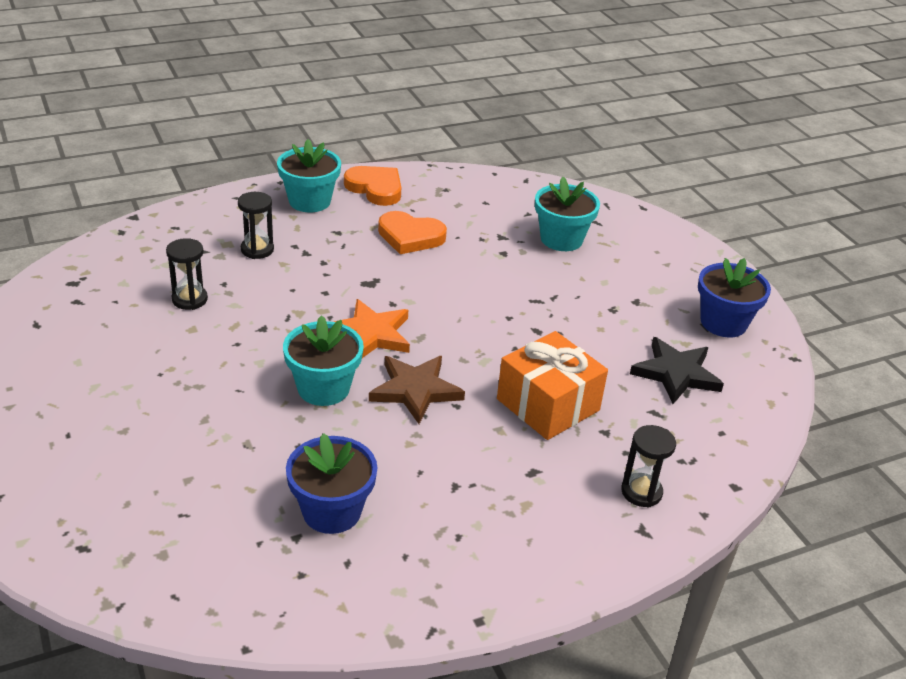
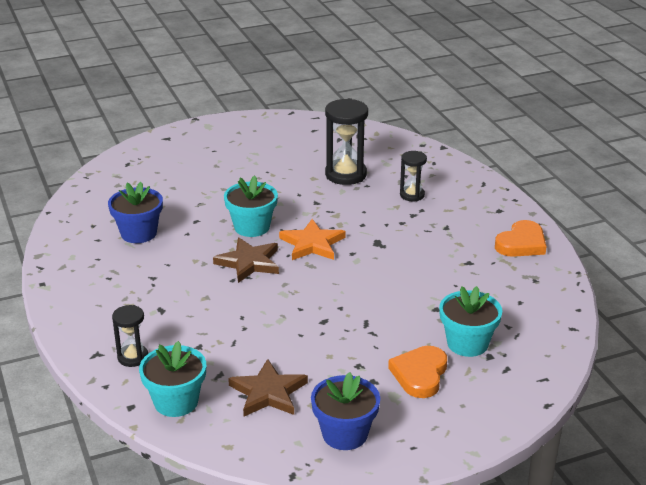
camera: 95 degrees right, 5 degrees down
black hourglass [166,238,208,310] -> black hourglass [325,98,368,185], size x1.73
turquoise flower pot [277,139,341,212] -> turquoise flower pot moved to [139,341,206,417]
orange heart [378,211,447,254] -> orange heart moved to [388,346,447,398]
orange gift [497,331,608,440] -> none
black star [630,337,724,404] -> brown star [228,359,308,416]

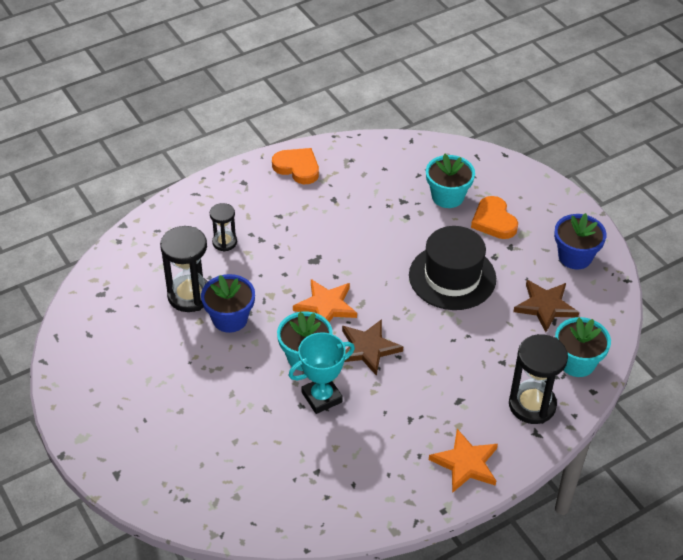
camera: 100 degrees left, 15 degrees up
blue flower pot [108,182,163,243] -> blue flower pot moved to [201,274,255,333]
black hourglass [112,305,148,367] -> black hourglass [509,334,568,424], size x1.73
orange heart [388,346,447,398] -> orange heart turned 60 degrees clockwise [471,196,518,239]
none -> turquoise trophy [288,332,355,414]
none -> black hat [409,226,496,310]
none -> orange star [429,429,498,493]

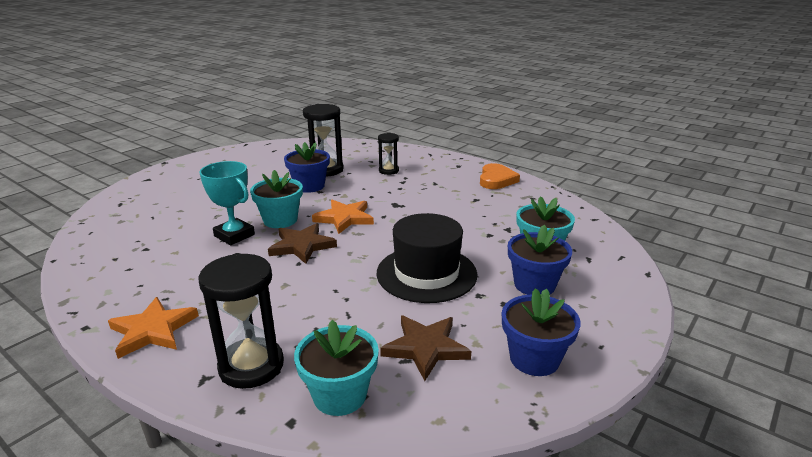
camera: 70 degrees right, 20 degrees down
orange heart [471,196,518,239] -> blue flower pot [508,225,572,295]

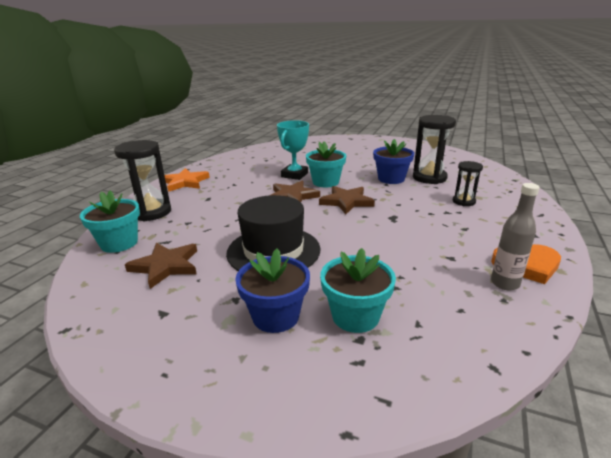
camera: 75 degrees right, 0 degrees up
orange star [312,199,374,234] -> brown star [319,186,375,214]
blue flower pot [502,288,580,376] -> none
none -> grey bottle [491,183,540,291]

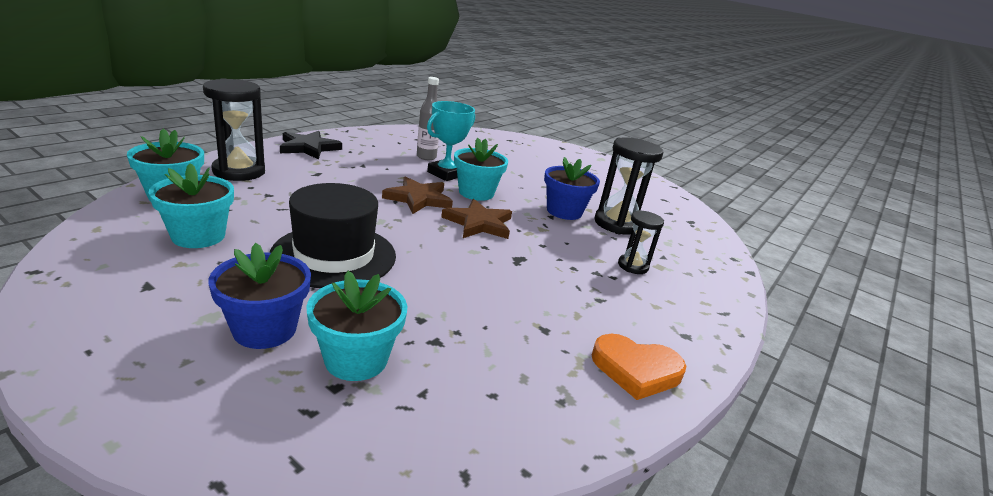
camera: 10 degrees right, 0 degrees up
brown star [125,243,197,289] -> turquoise flower pot [149,163,234,248]
orange star [164,168,210,192] -> black star [280,131,342,160]
grey bottle [491,183,540,291] -> grey bottle moved to [417,77,439,160]

